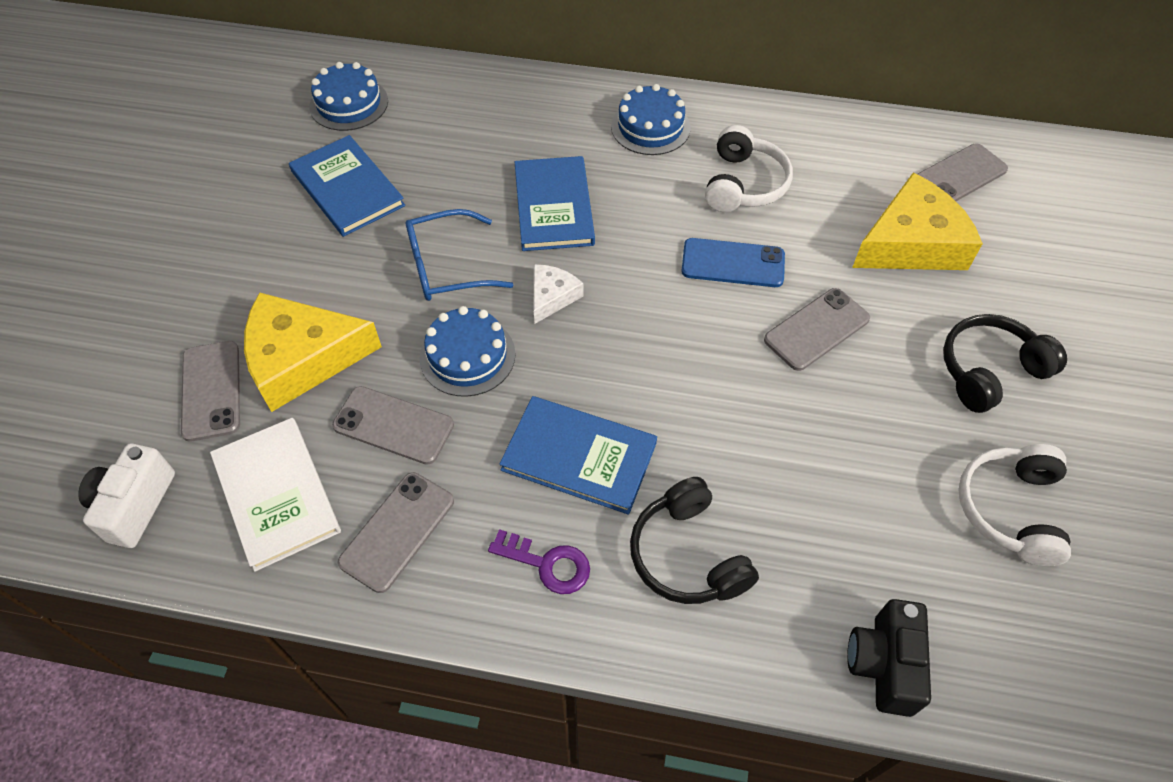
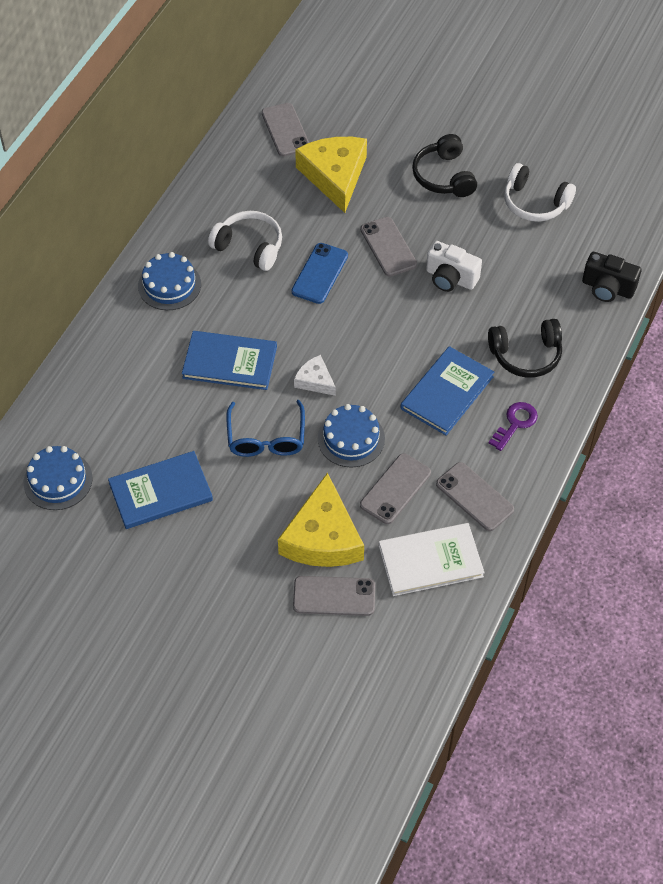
camera: 75 degrees left, 0 degrees up
white camera [78,443,175,548] -> white camera moved to [426,241,482,292]

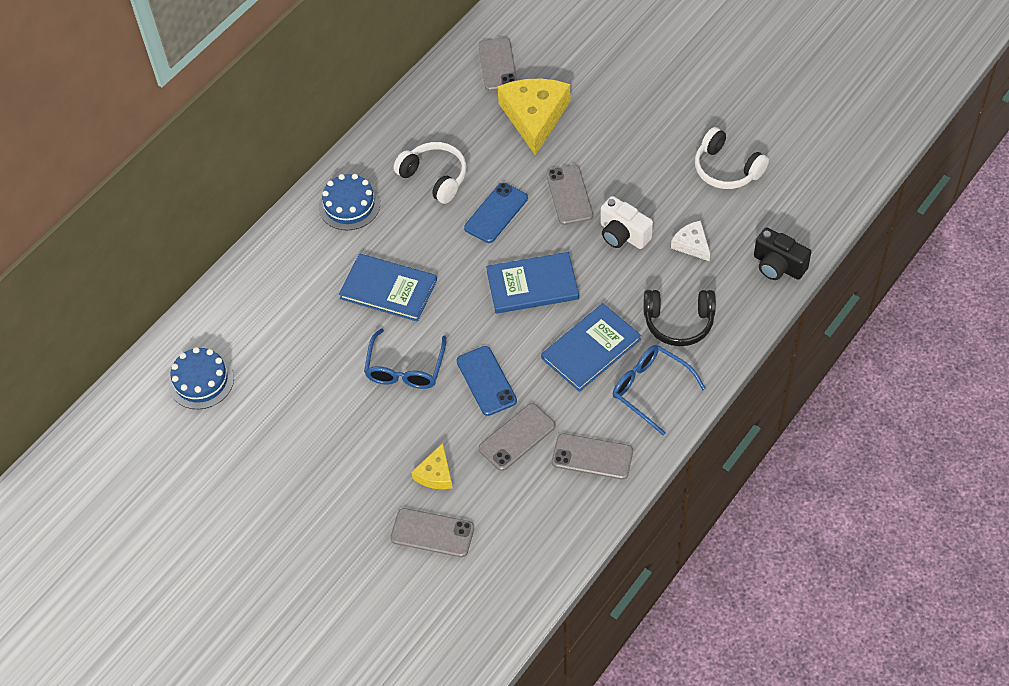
camera: 15 degrees right, 0 degrees up
blue book [108,451,213,529] -> blue book moved to [486,252,579,314]
yellow cheese [278,473,364,567] -> yellow cheese [411,443,452,489], size x0.50
white cheese [294,355,336,396] -> white cheese moved to [671,221,710,261]
blue cake [318,404,385,468] -> blue phone [456,346,517,416]
white book [379,523,485,596] -> none
black headphones [412,134,477,197] -> none
grey phone [436,462,514,531] -> grey phone turned 45 degrees counterclockwise [552,433,633,480]
purple key [489,402,538,451] -> blue glasses [613,345,706,436]

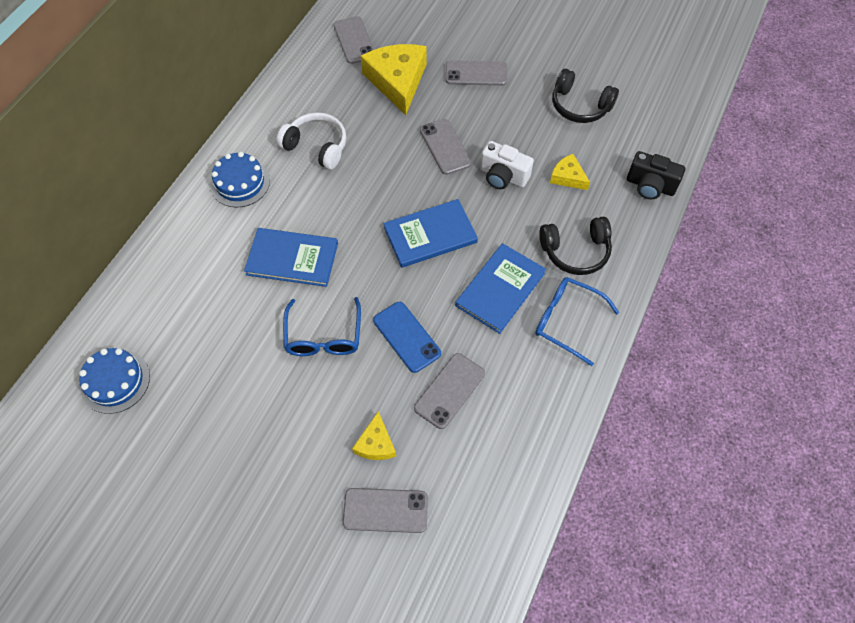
camera: 15 degrees left, 5 degrees up
blue phone [464,182,528,243] -> none
grey phone [552,433,633,480] -> grey phone moved to [445,60,507,86]
white cheese [671,221,710,261] -> yellow cheese [550,154,590,190]
white headphones [695,127,769,189] -> black headphones [552,69,619,123]

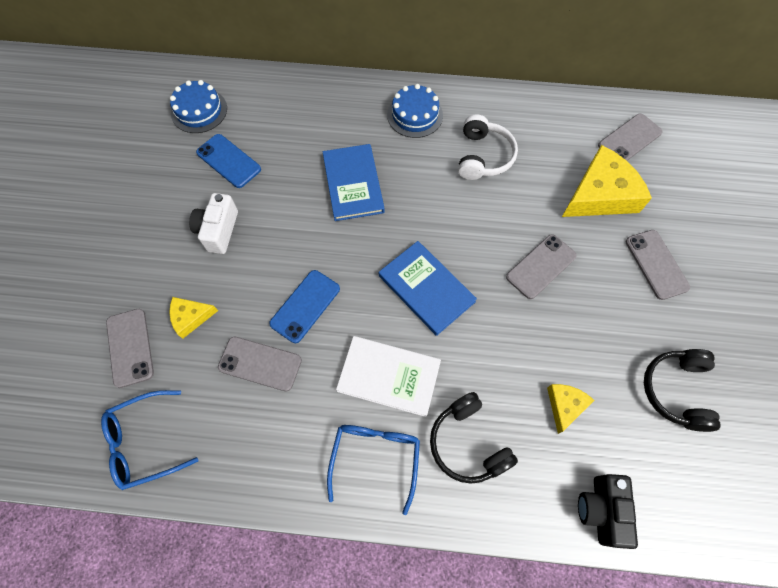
camera: 70 degrees right, 5 degrees up
blue glasses [283,297,361,356] -> blue glasses moved to [101,390,198,490]
blue book [455,243,546,334] -> white book [336,336,441,417]
white camera [480,141,534,189] -> white camera moved to [189,193,238,254]
none -> blue phone [196,134,261,188]

